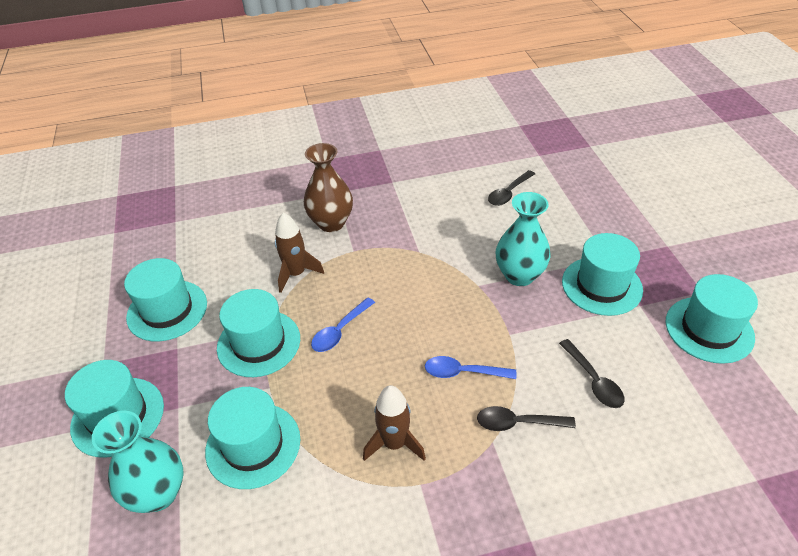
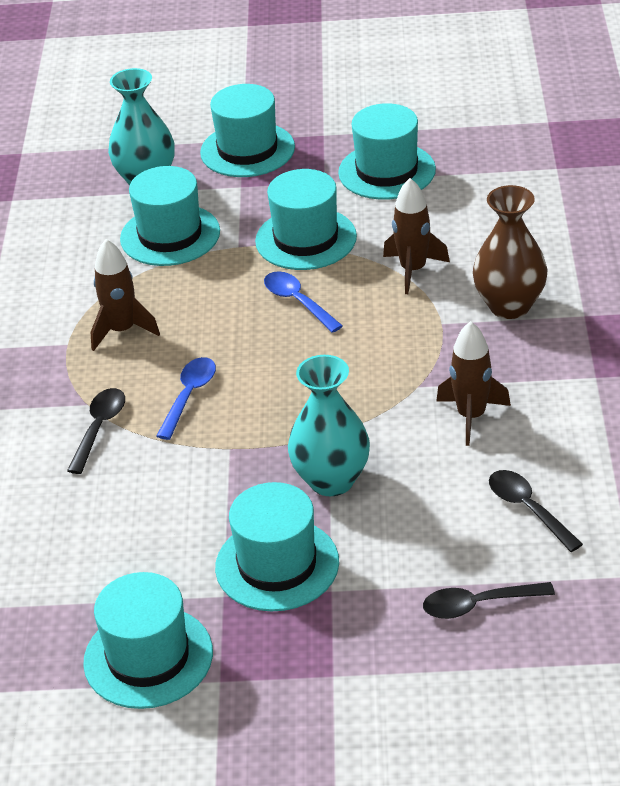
camera: 105 degrees right, 5 degrees down
black spoon [559,339,625,408] -> black spoon moved to [423,582,555,619]
none -> brown rocket [436,321,511,446]

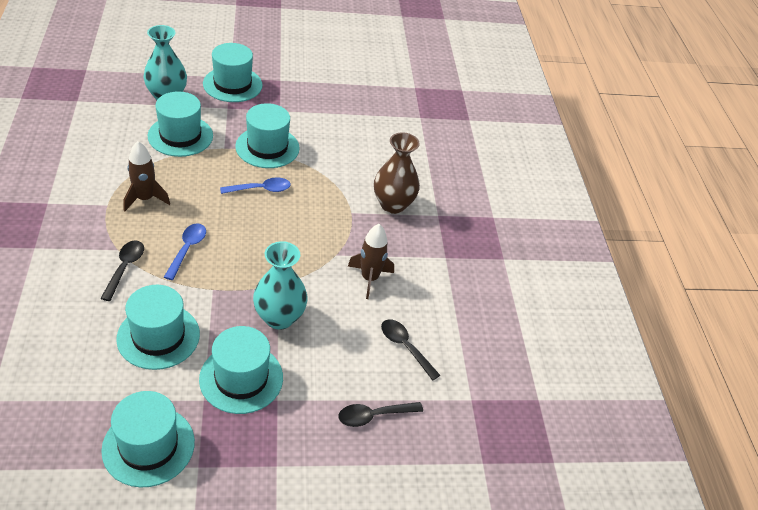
camera: 15 degrees left, 5 degrees up
blue spoon [264,271,343,333] -> blue spoon turned 120 degrees clockwise [220,178,291,194]
turquoise hat [338,103,436,200] -> turquoise hat moved to [116,285,200,370]
brown rocket [383,178,450,294] -> none

